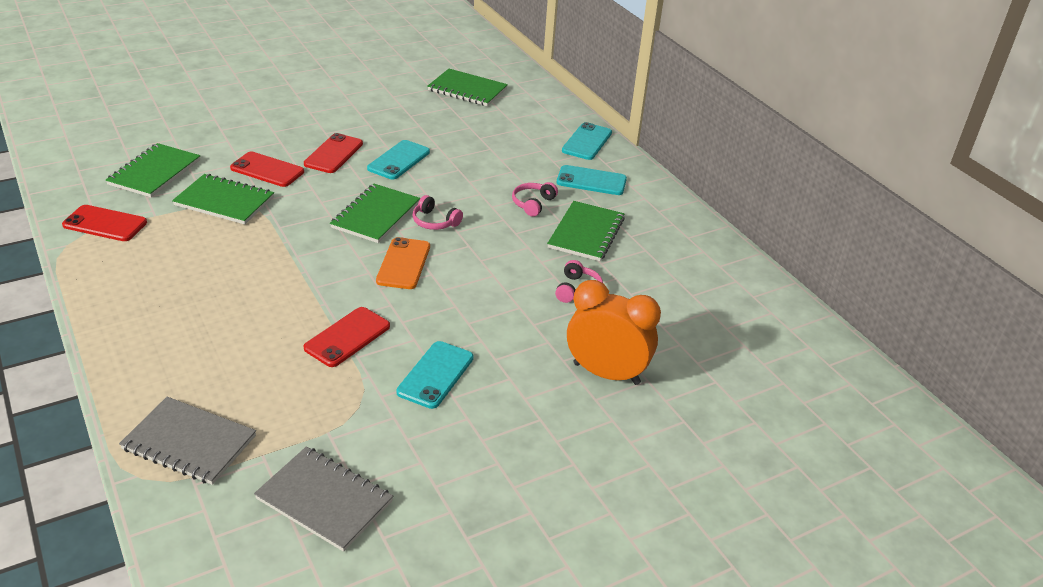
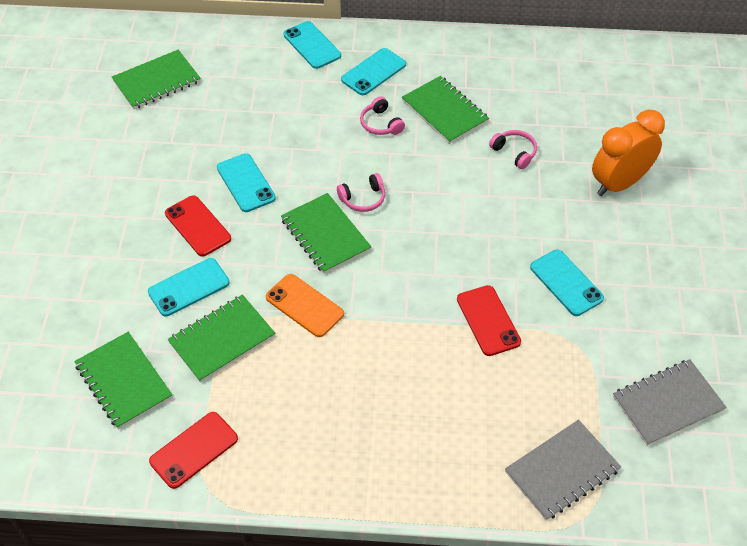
camera: 55 degrees left, 15 degrees up
red phone [230,152,304,187] -> turquoise phone [148,258,229,316]
orange phone [376,237,430,289] -> orange phone moved to [266,274,344,337]

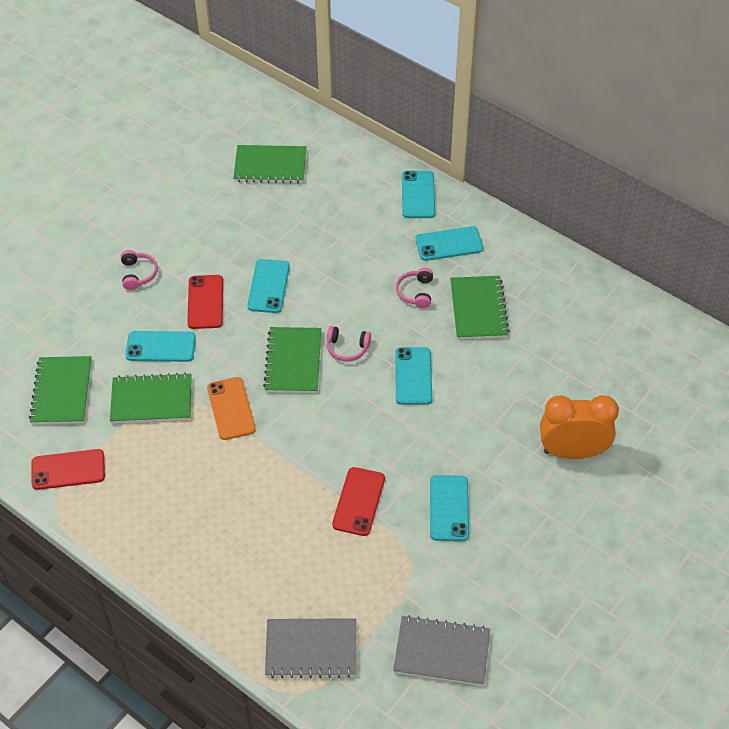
camera: 35 degrees right, 0 degrees up
pink headphones [489,130,537,169] -> pink headphones moved to [121,250,158,290]
none -> turquoise phone [395,347,432,405]

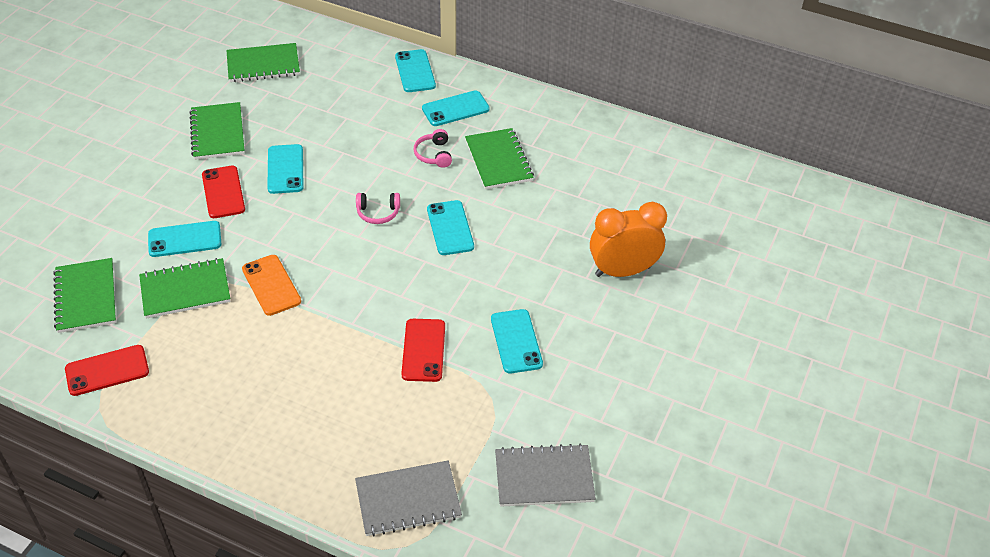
camera: 15 degrees left, 5 degrees down
pink headphones [121,250,158,290] -> none
green notebook [263,327,321,393] -> green notebook moved to [189,102,245,160]

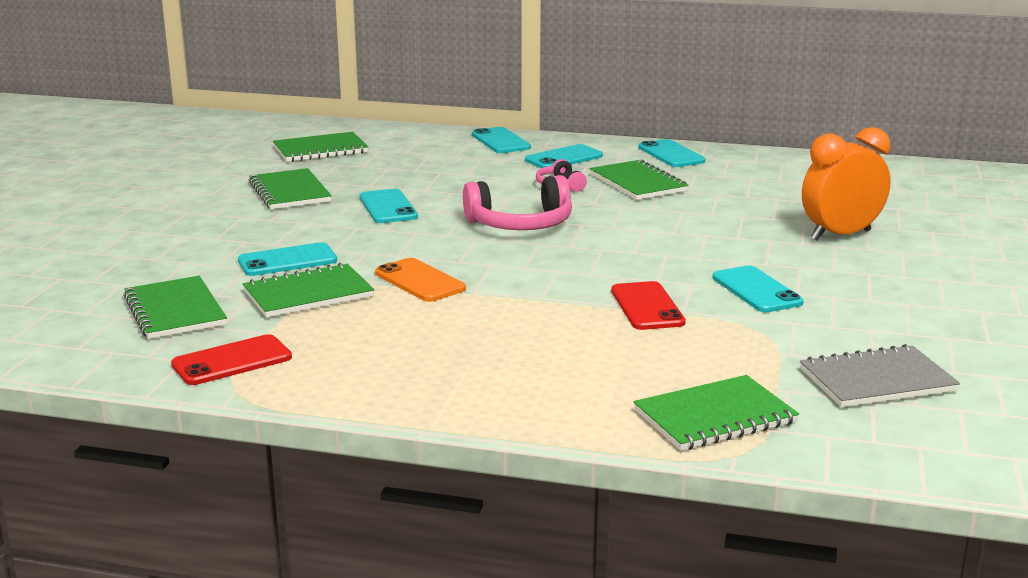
camera: 10 degrees left, 25 degrees down
red phone [202,166,245,218] -> none
grey notebook [355,460,462,536] -> green notebook [633,375,799,451]
pink headphones [356,193,400,224] -> pink headphones [463,175,572,230], size x1.92
turquoise phone [427,200,474,255] -> turquoise phone moved to [638,139,705,167]

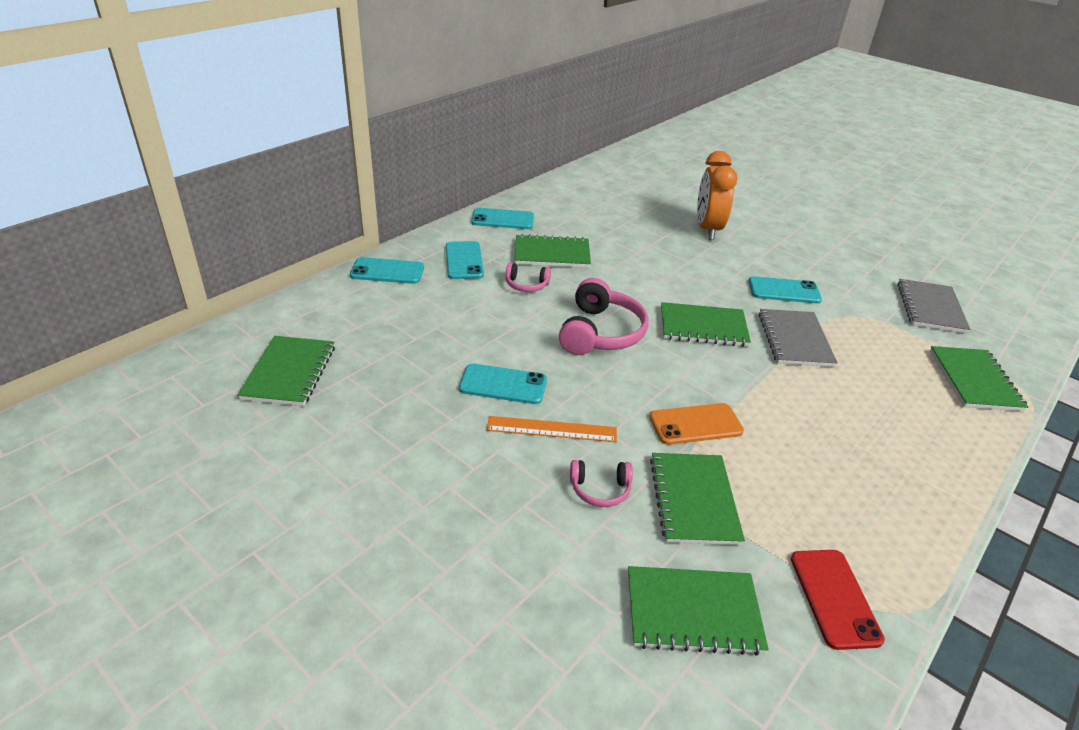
camera: 65 degrees left, 15 degrees up
turquoise phone [238,242,337,276] -> pink headphones [570,460,633,507]
green notebook [249,168,332,209] -> green notebook moved to [661,302,751,347]
red phone [611,281,686,330] -> grey notebook [759,309,838,367]
none -> orange ruler [487,416,617,442]

